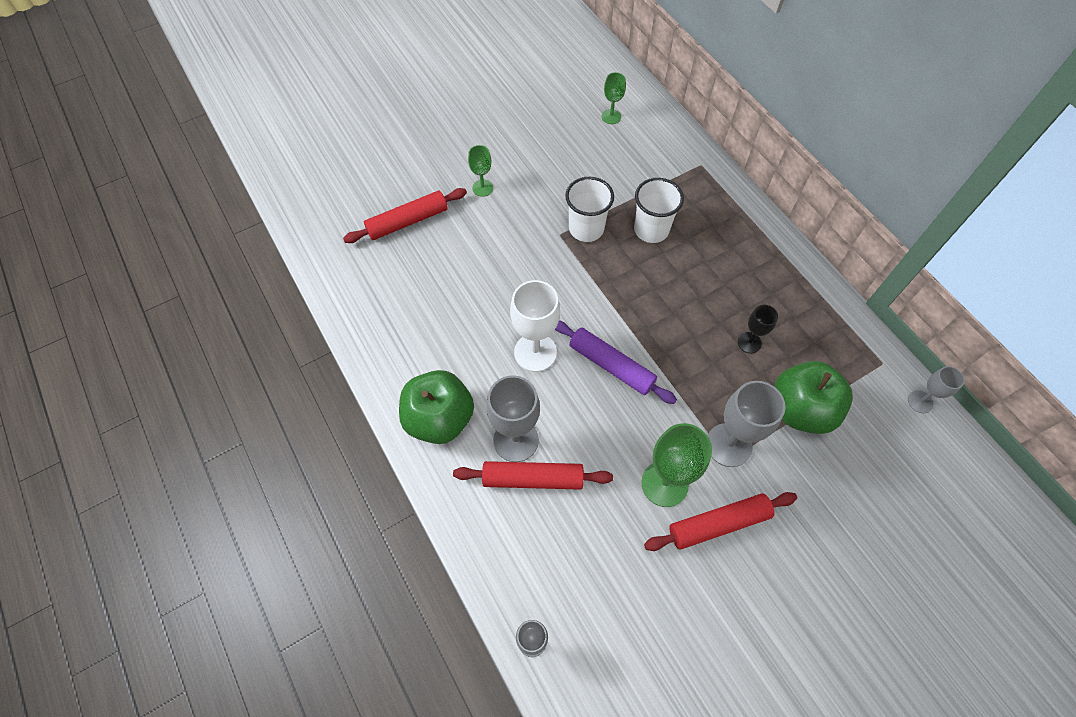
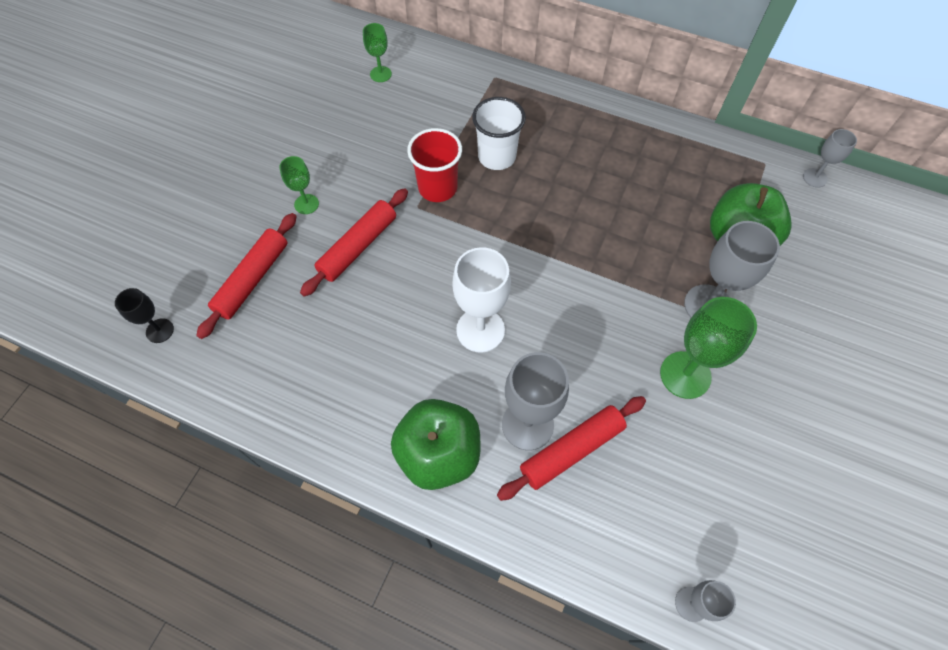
camera: 35 degrees left, 0 degrees up
purple rolling pin [555,320,677,404] -> none
white cup [565,177,614,242] -> red cup [407,128,462,202]
red rolling pin [644,492,797,551] -> red rolling pin moved to [300,188,408,297]
black goblet [738,305,778,353] -> black goblet moved to [115,288,174,343]

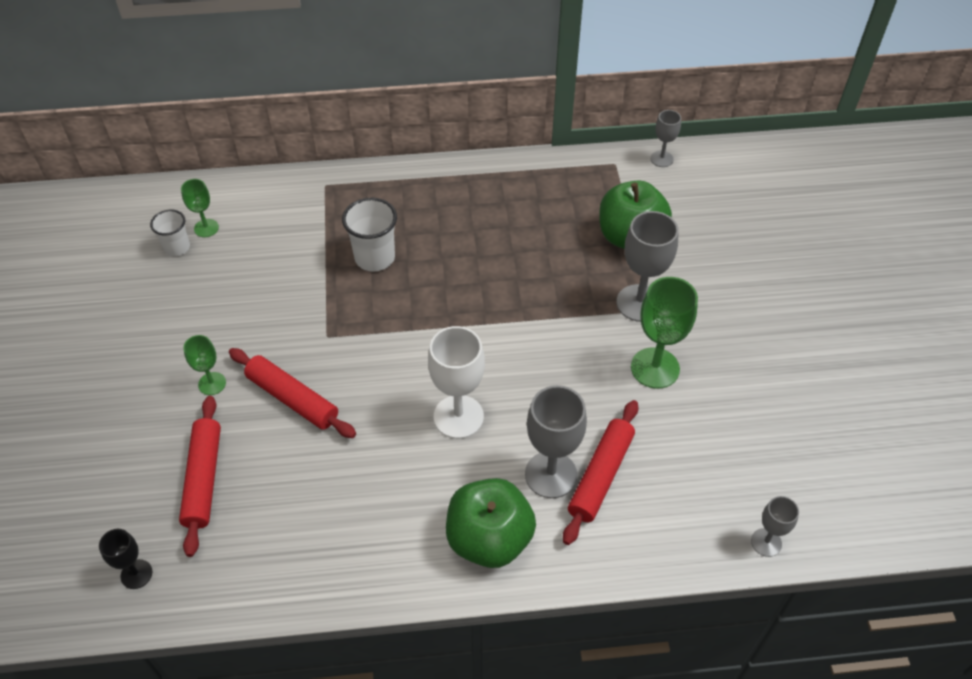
camera: 30 degrees left, 10 degrees down
red rolling pin [300,188,408,297] -> red rolling pin turned 60 degrees counterclockwise [229,348,356,438]
red cup [407,128,462,202] -> none
none -> white cup [150,210,190,256]

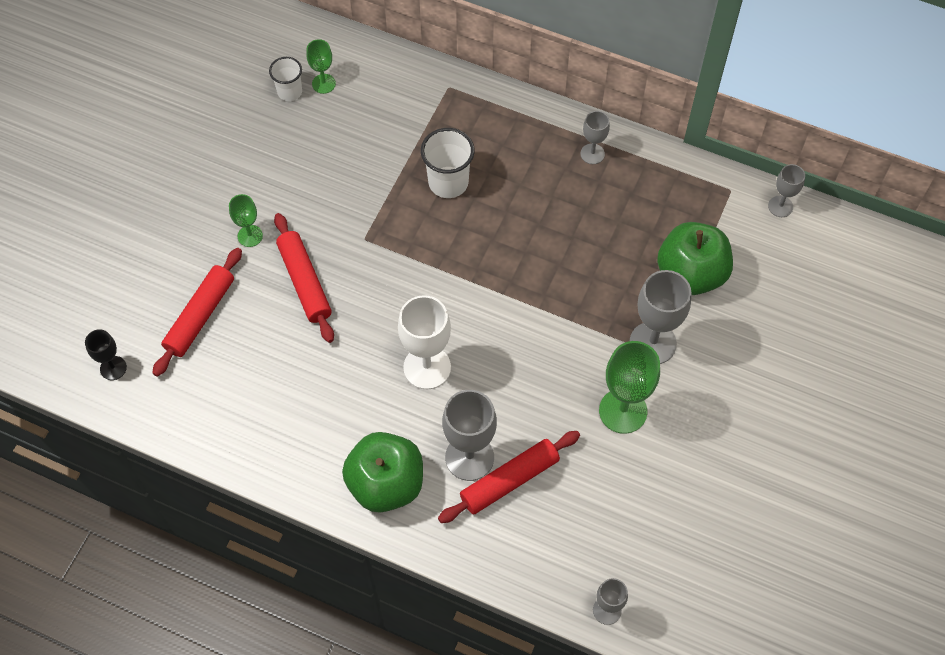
camera: 30 degrees right, 10 degrees up
none -> grey goblet [580,111,610,164]

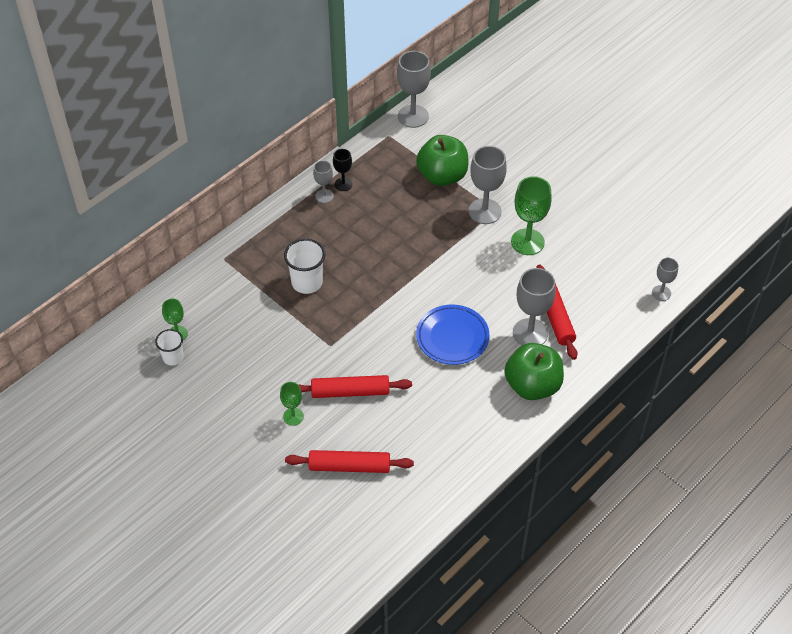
camera: 70 degrees left, 10 degrees down
black goblet [85,329,127,380] -> black goblet moved to [333,149,353,191]
red rolling pin [152,248,242,377] -> red rolling pin turned 45 degrees counterclockwise [285,450,414,473]
white goblet [398,295,451,389] -> blue plate [416,305,490,365]
grey goblet [768,164,805,217] -> grey goblet [397,51,431,128], size x1.80

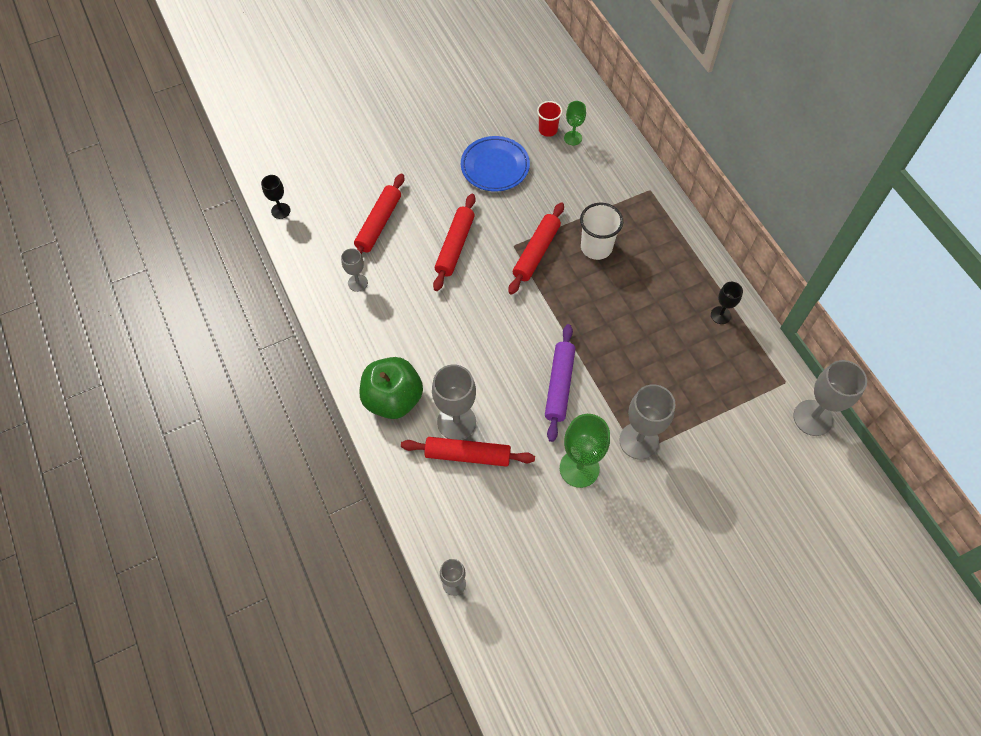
camera: 110 degrees right, 10 degrees up
white cup [155,329,184,366] -> red cup [537,101,562,137]
green goblet [280,382,304,426] -> none
grey goblet [313,161,334,203] -> grey goblet moved to [341,248,368,292]
green apple [416,135,469,186] -> none
blue plate [416,305,490,365] -> blue plate moved to [461,136,530,192]
none -> black goblet [261,175,291,219]
none -> red rolling pin [508,202,564,295]
none -> purple rolling pin [545,324,575,442]

